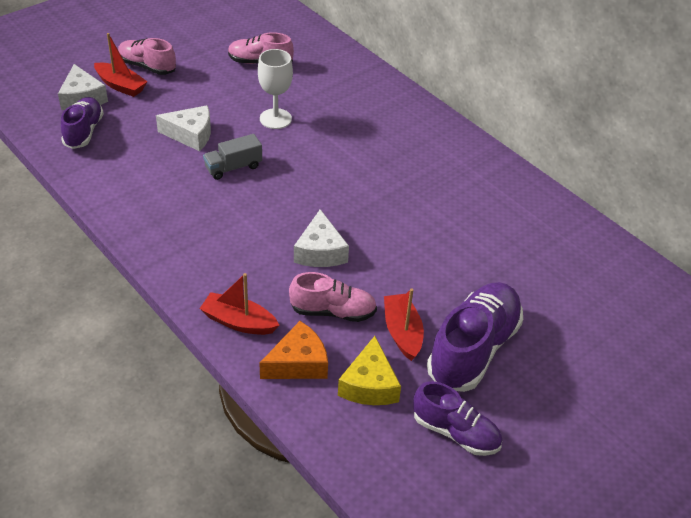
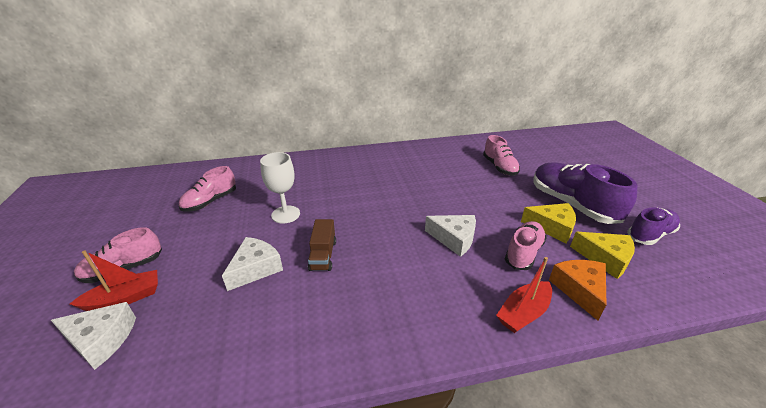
camera: 60 degrees left, 10 degrees down
purple shoe [61,97,104,149] -> none
grey truck [203,134,262,180] -> brown truck [308,219,336,271]
red boat [384,288,424,361] -> yellow cheese [521,203,576,243]
none -> pink shoe [483,135,520,176]

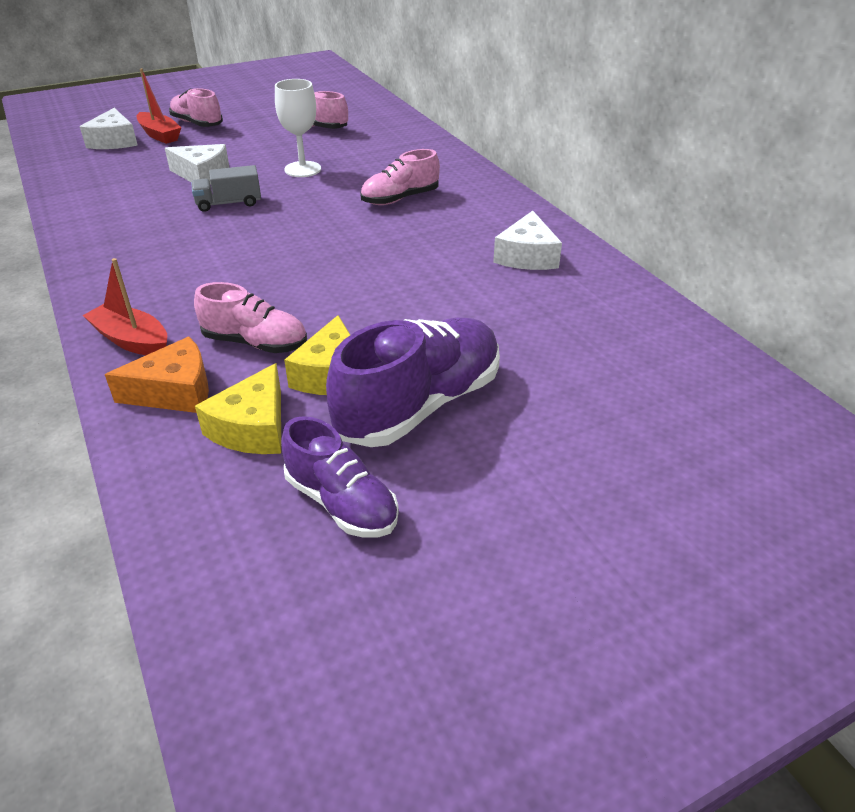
camera: 75 degrees right, 5 degrees up
brown truck [308,219,336,271] -> grey truck [191,165,261,212]
white cheese [425,215,476,257] -> white cheese moved to [493,211,562,270]
pink shoe [483,135,520,176] -> pink shoe moved to [360,149,440,205]

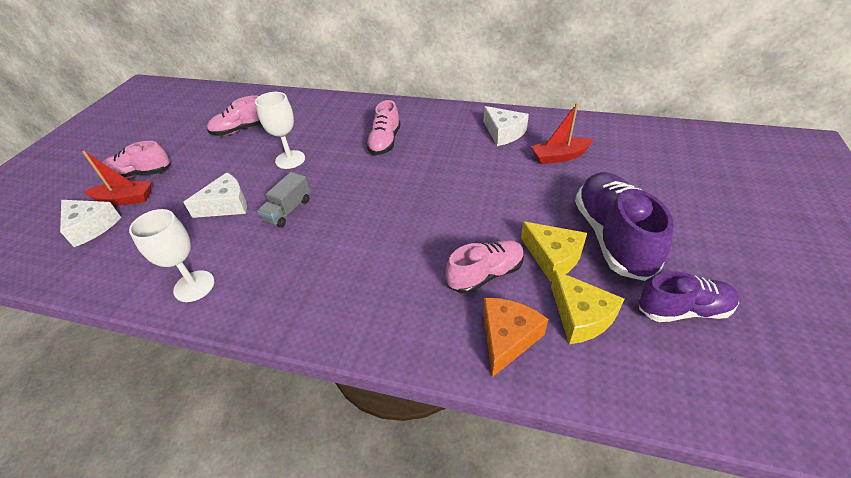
camera: 45 degrees left, 5 degrees up
red boat [82,258,167,355] -> red boat moved to [531,103,593,164]
none -> white goblet [129,209,215,302]

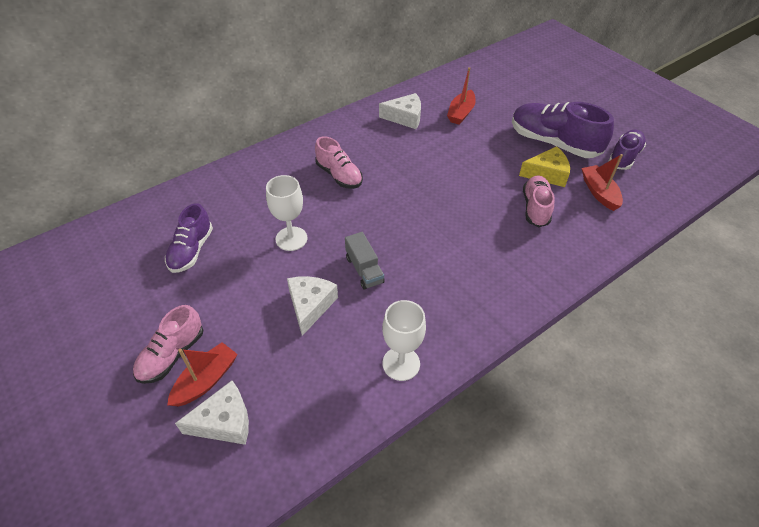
camera: 55 degrees left, 5 degrees up
pink shoe [207,95,261,136] -> purple shoe [165,203,213,273]
orange cheese [483,298,548,377] -> none
yellow cheese [551,270,624,344] -> red boat [582,154,623,211]

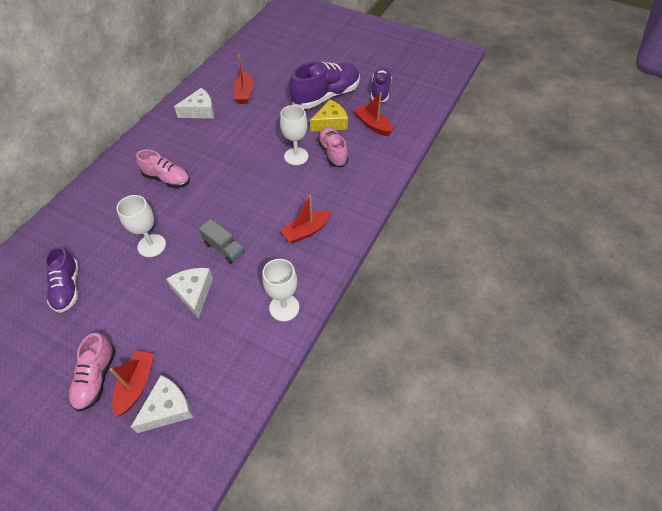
camera: 25 degrees left, 5 degrees up
purple shoe [512,102,614,158] -> purple shoe turned 135 degrees clockwise [289,61,360,109]
none -> white goblet [280,105,308,165]
none -> red boat [280,195,331,243]

